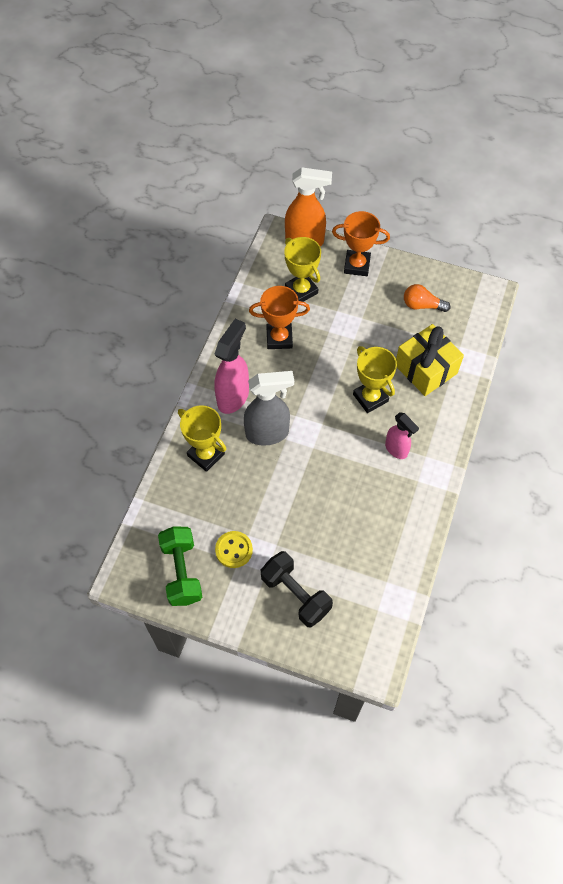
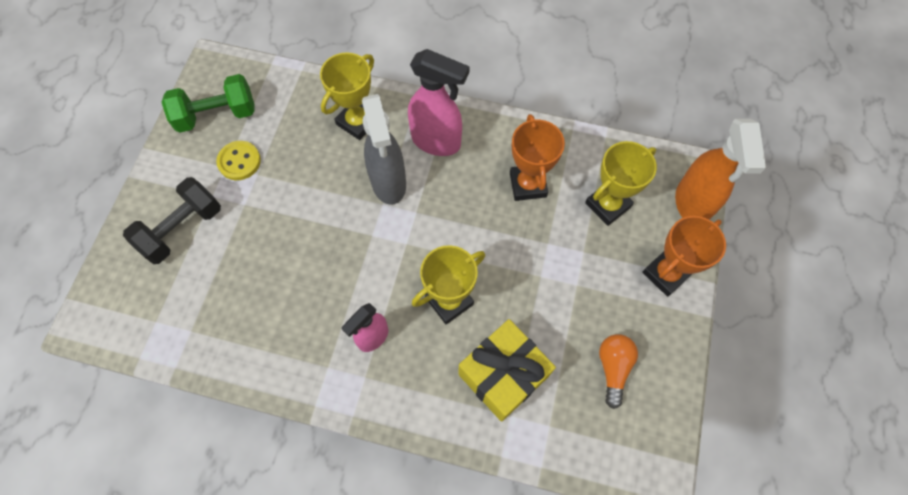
camera: 85 degrees right, 5 degrees up
orange trophy [332,211,390,276] -> orange trophy turned 45 degrees clockwise [642,216,726,297]

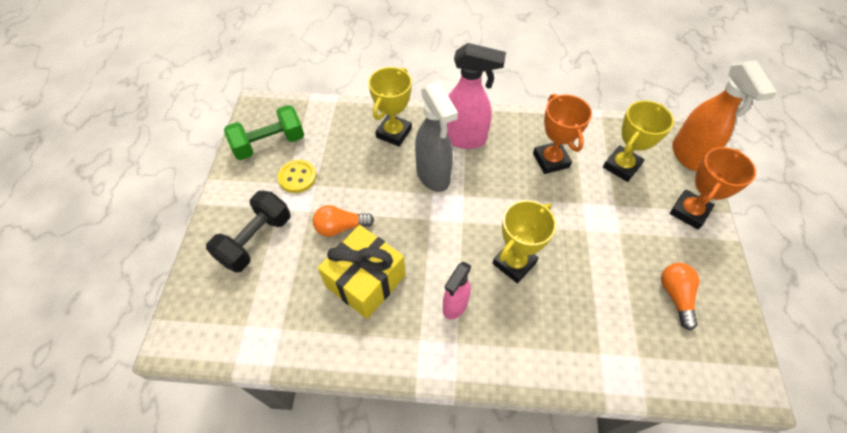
camera: 10 degrees left, 10 degrees down
yellow gift [458,319,556,422] -> yellow gift moved to [318,225,405,319]
none -> orange light bulb [313,205,374,237]

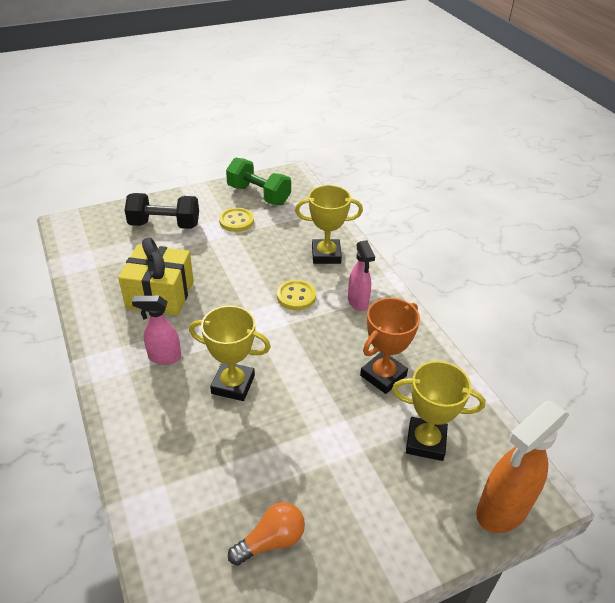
camera: 60 degrees right, 15 degrees down
orange light bulb [313,205,374,237] -> none
grey spray bottle [415,81,458,192] -> yellow button [277,280,316,310]
pink spray bottle [447,43,506,149] -> pink spray bottle [348,240,375,311], size x0.61
orange trophy [670,147,756,229] -> none

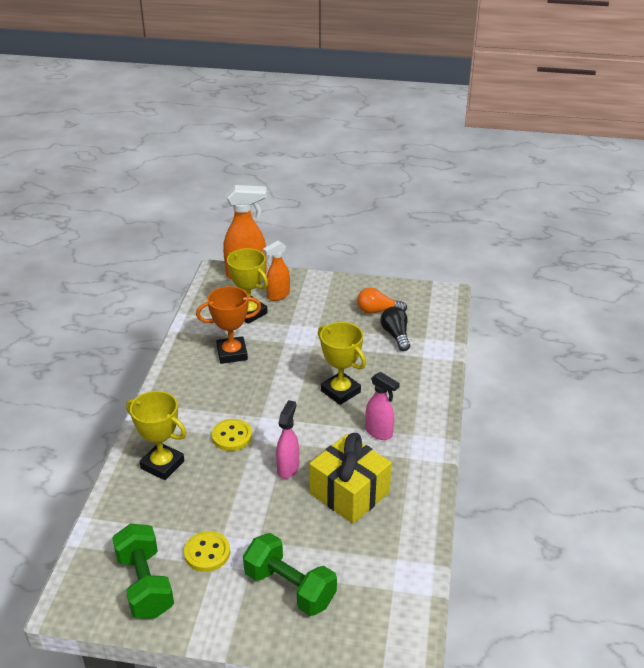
camera: 145 degrees left, 5 degrees down
black dumbbell [125,193,199,229] -> green dumbbell [243,533,337,616]
pink spray bottle [348,240,375,311] -> pink spray bottle moved to [276,400,299,479]
none -> orange spray bottle [263,241,290,301]
none -> black light bulb [381,306,410,351]

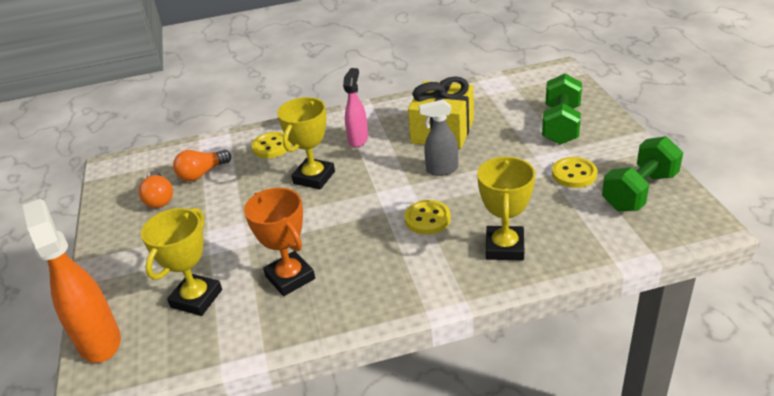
camera: 110 degrees left, 0 degrees up
orange spray bottle [263,241,290,301] -> none
pink spray bottle [276,400,299,479] -> grey spray bottle [419,99,458,176]
black light bulb [381,306,410,351] -> orange light bulb [173,150,231,181]
none -> yellow button [251,132,291,158]

